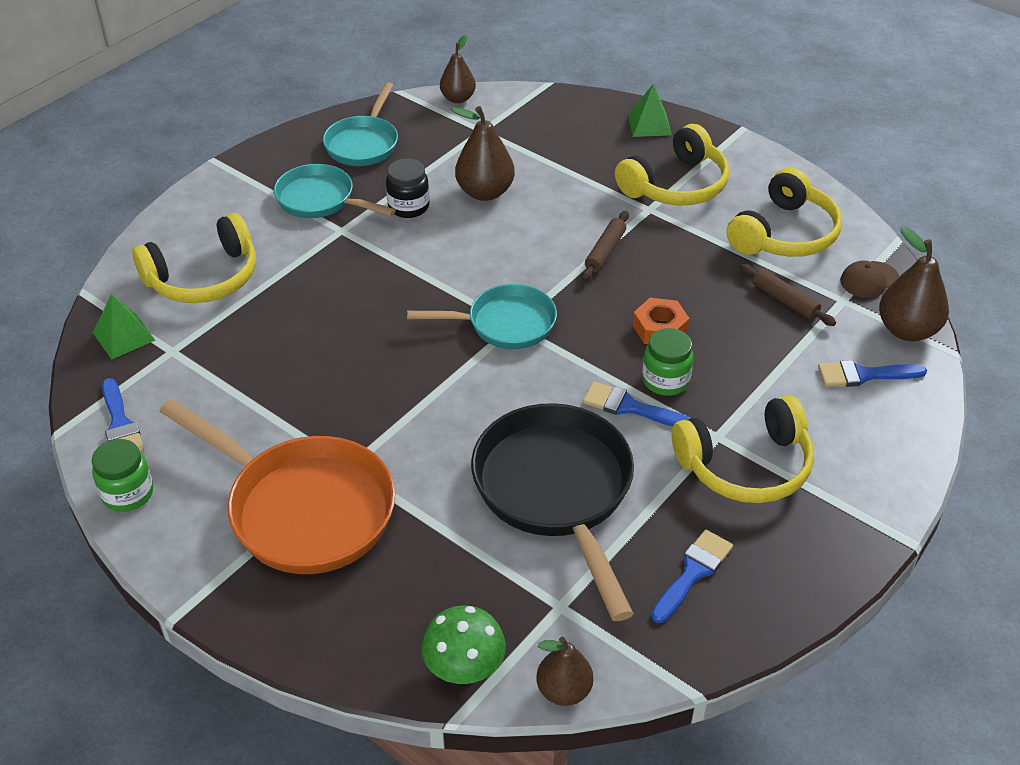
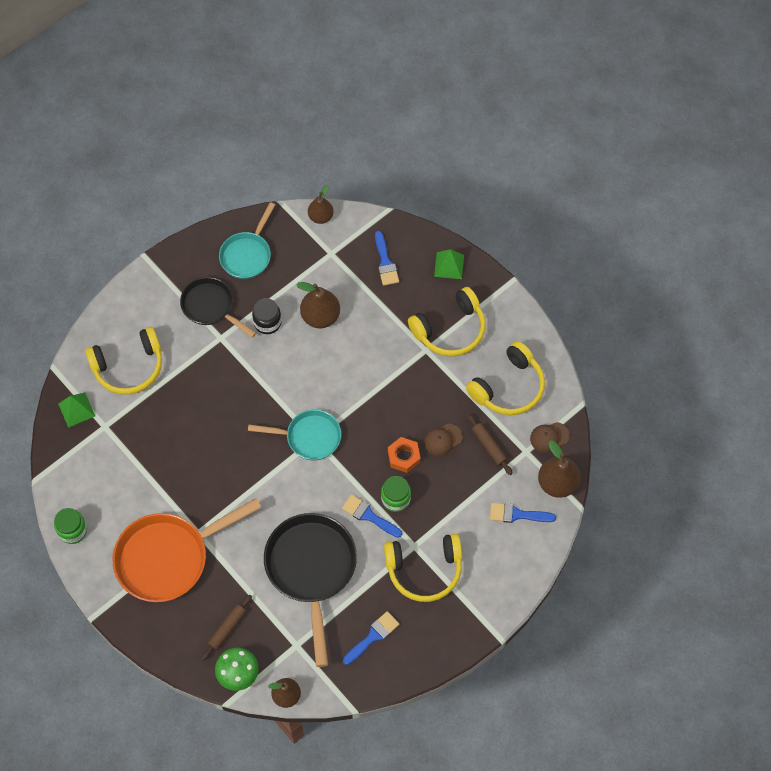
camera: 10 degrees right, 20 degrees up
blue brush [102,378,144,452] -> blue brush moved to [375,231,399,286]
orange pan [159,398,395,574] -> orange pan turned 105 degrees clockwise [113,498,262,602]
turquoise pan [274,164,396,218] -> black pan [180,277,256,338]
brown rolling pin [582,211,629,281] -> brown rolling pin moved to [201,595,252,660]
none -> brown cap [424,424,463,456]

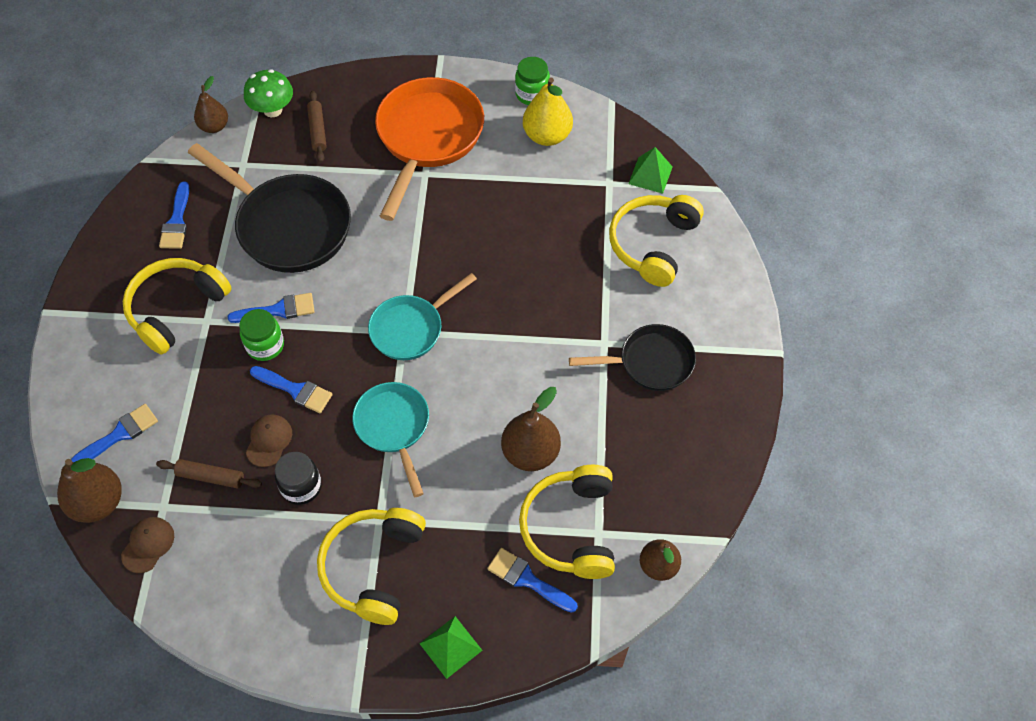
camera: 135 degrees right, 5 degrees down
turquoise pan [219,202,275,279] -> turquoise pan moved to [352,382,429,497]
black jar [252,298,281,334] -> black jar moved to [275,452,322,505]
orange nut [388,437,421,473] -> blue brush [250,366,333,413]
yellow headphones [466,341,545,415] -> yellow headphones moved to [519,465,615,579]
none -> yellow pear [523,78,573,146]

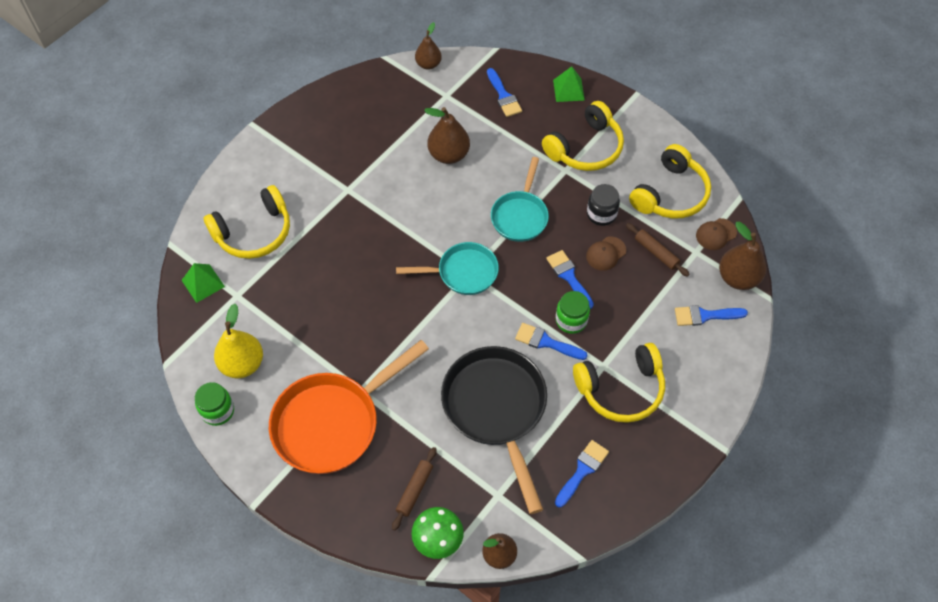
camera: 145 degrees left, 0 degrees up
yellow headphones [519,465,615,579] -> yellow headphones moved to [629,144,711,218]
black pan [569,324,696,391] -> none

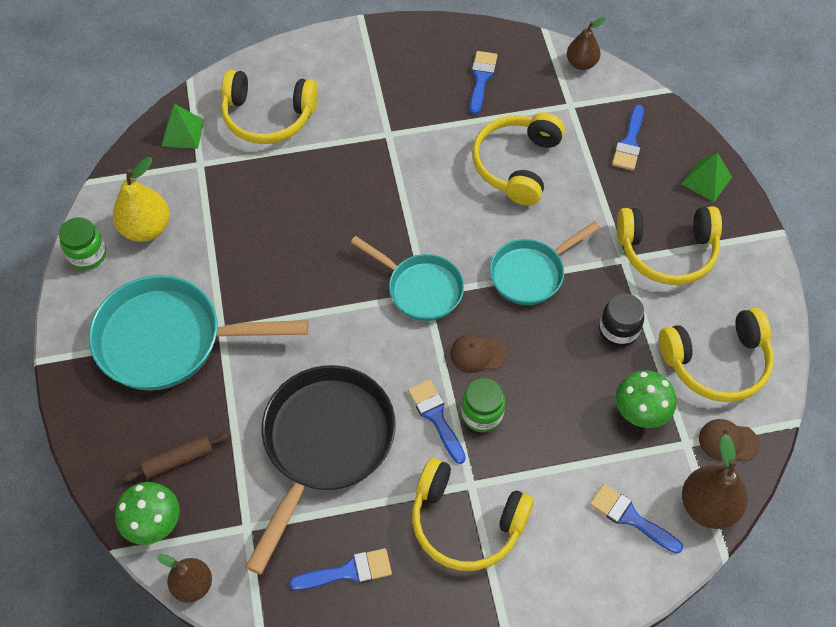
camera: 40 degrees right, 0 degrees up
orange pan [269,340,429,474] -> turquoise pan [89,275,308,391]
brown pear [424,107,470,164] -> yellow headphones [472,113,565,205]
blue brush [546,250,594,309] -> blue brush moved to [470,51,497,115]
brown cap [586,236,626,271] -> brown cap moved to [450,334,507,373]
brown rolling pin [626,223,690,277] -> green mushroom [615,370,676,428]

